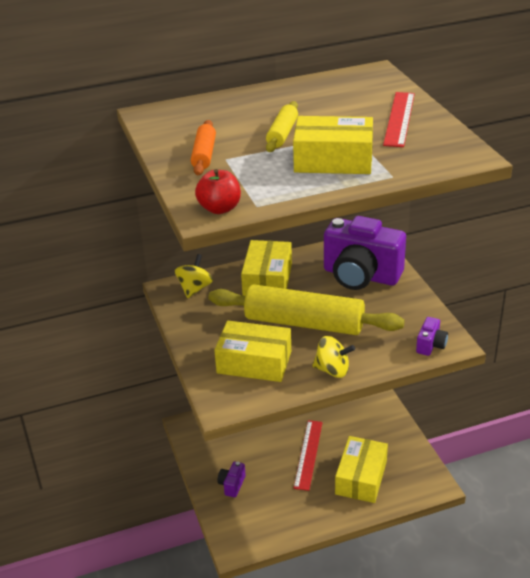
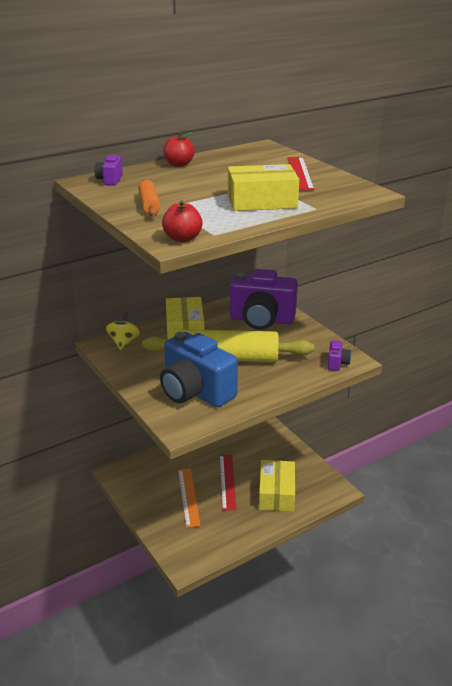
camera: 15 degrees left, 5 degrees down
yellow box [214,321,291,382] -> blue camera [160,332,238,407]
purple camera [217,461,246,498] -> purple camera moved to [94,154,123,186]
yellow rolling pin [266,101,298,152] -> none
yellow spinning top [312,336,355,378] -> none
none -> red apple [163,132,195,167]
none -> orange ruler [178,469,200,528]

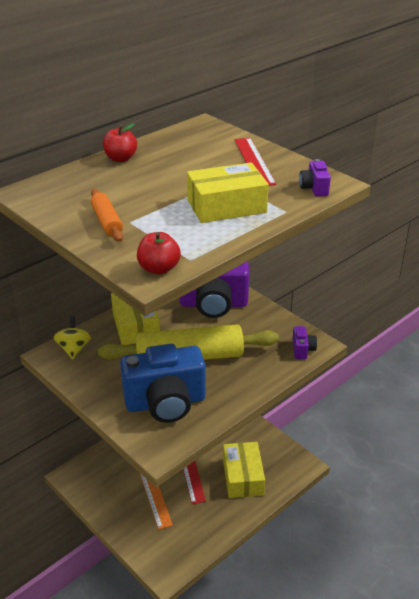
camera: 10 degrees left, 5 degrees up
purple camera [94,154,123,186] -> purple camera moved to [299,159,331,197]
blue camera [160,332,238,407] -> blue camera turned 45 degrees counterclockwise [120,344,206,423]

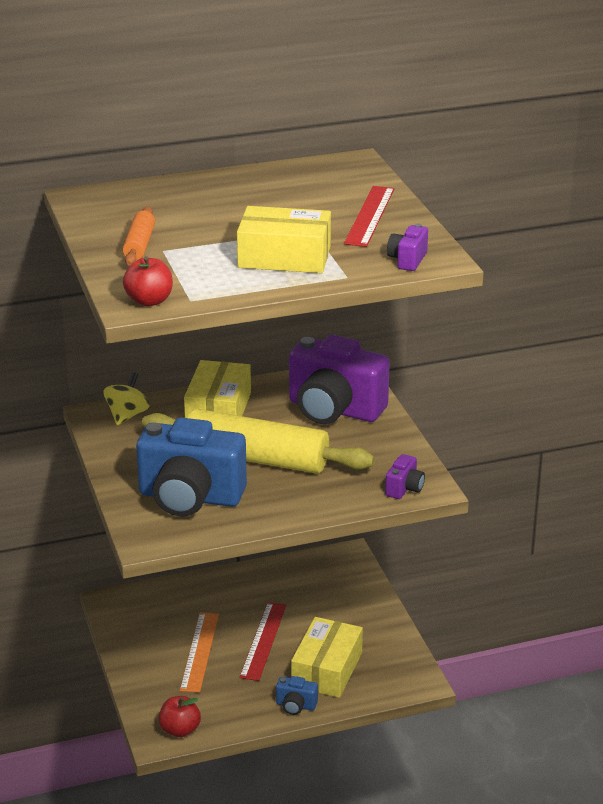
camera: 25 degrees right, 5 degrees down
red apple [103,124,137,162] -> red apple moved to [159,696,201,737]
none -> blue camera [276,676,318,715]

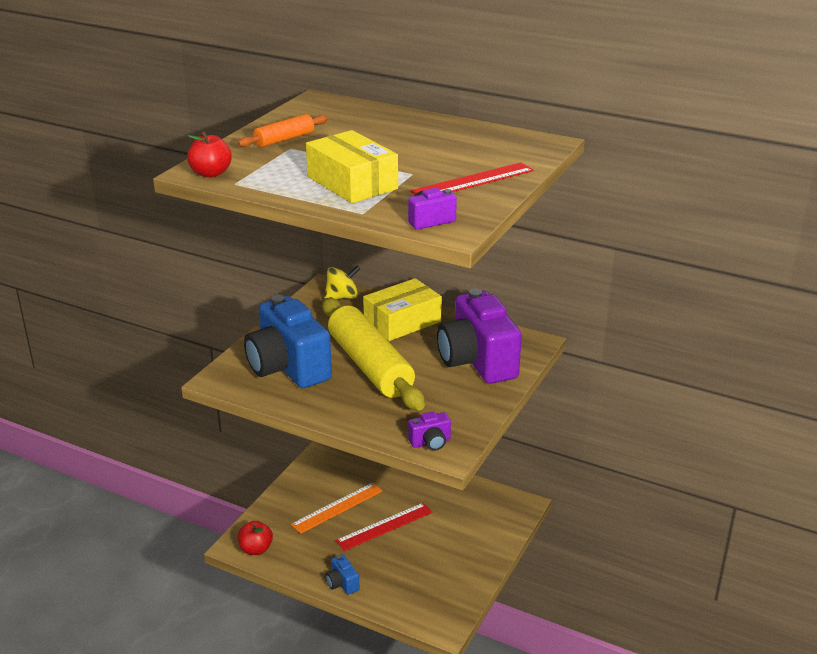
camera: 45 degrees right, 0 degrees up
yellow box [291,617,363,698] -> none

